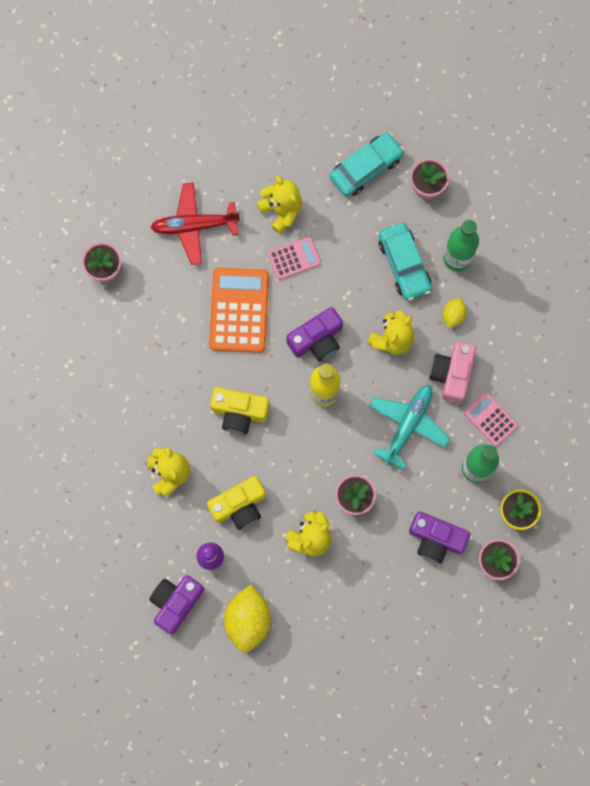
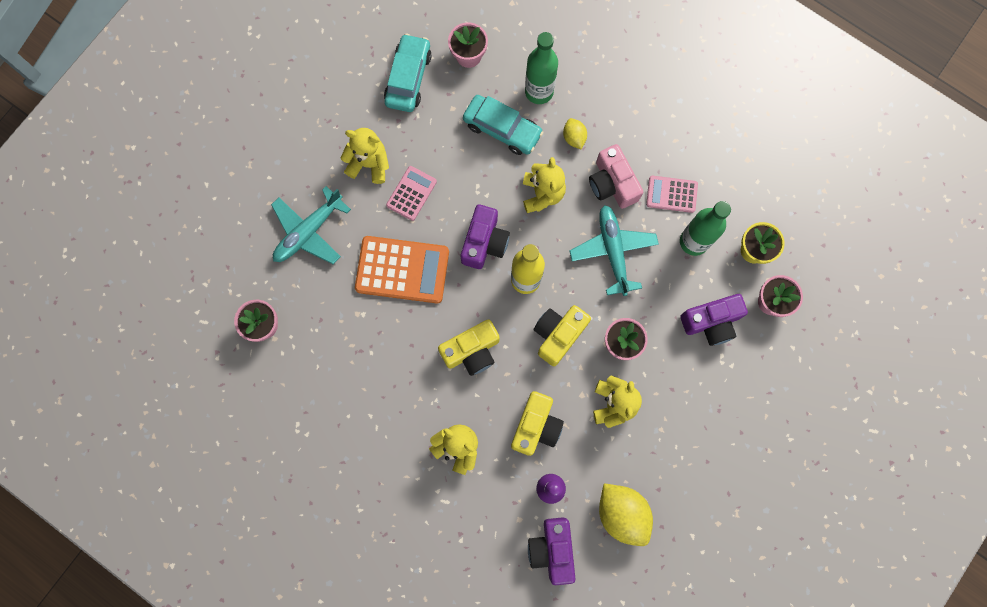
camera: 40 degrees left, 0 degrees up
red plane [150,182,240,265] -> turquoise plane [271,186,351,264]
orange calculator [209,268,269,353] -> orange calculator turned 135 degrees clockwise [355,236,449,303]
none -> yellow camera [534,305,591,366]

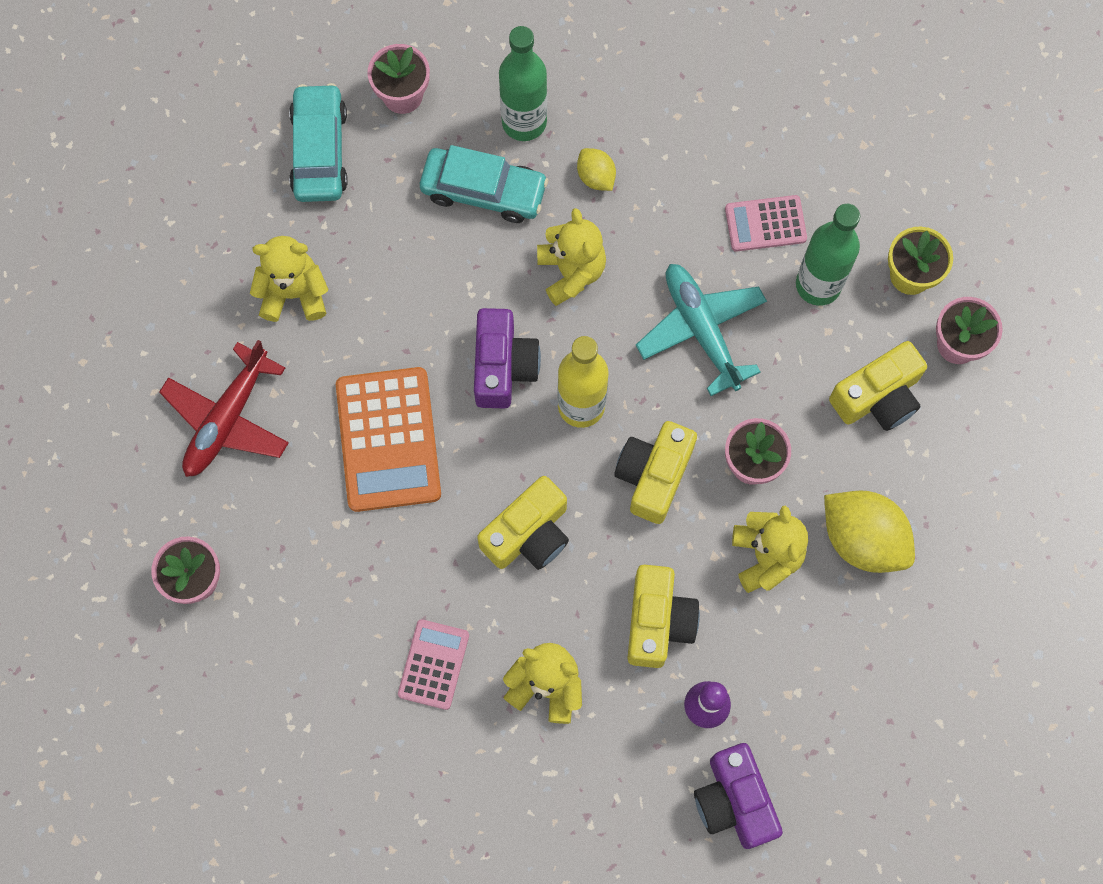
camera: 15 degrees left, 5 degrees down
turquoise plane [271,186,351,264] -> red plane [159,340,289,477]
orange calculator [355,236,449,303] -> orange calculator turned 90 degrees clockwise [336,367,441,512]
pink calculator [386,166,437,221] -> pink calculator moved to [398,619,469,710]
pink camera [589,144,643,209] -> none
yellow lemon [599,484,653,546] -> yellow lemon moved to [824,491,915,573]
purple camera [680,294,748,346] -> yellow camera [829,341,927,431]

